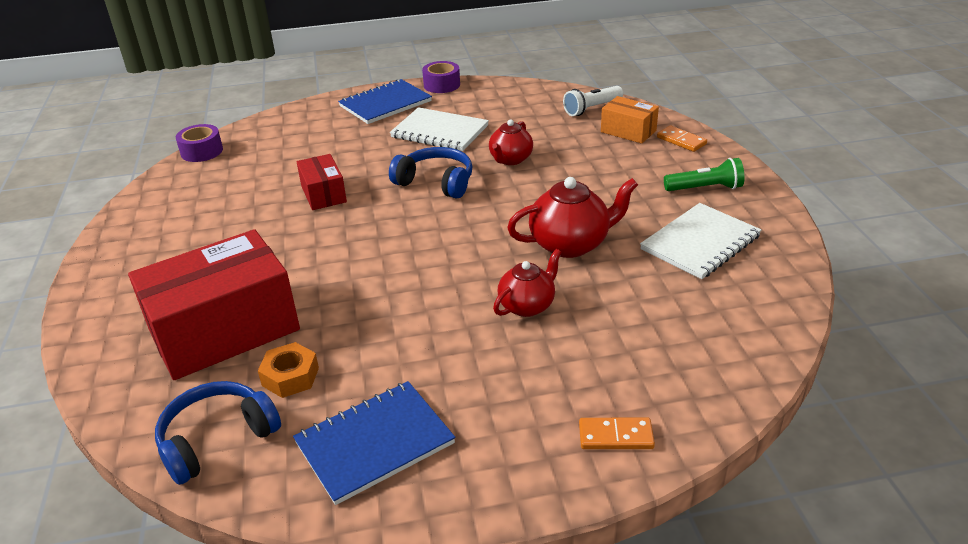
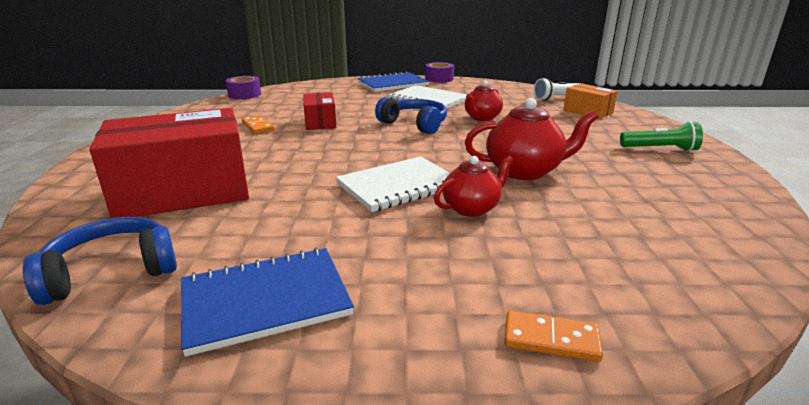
camera: 10 degrees right, 10 degrees down
orange nut [258,342,319,398] -> none
white notebook [640,203,761,279] -> white notebook moved to [336,156,450,212]
orange domino [657,126,707,152] -> orange domino moved to [242,115,274,134]

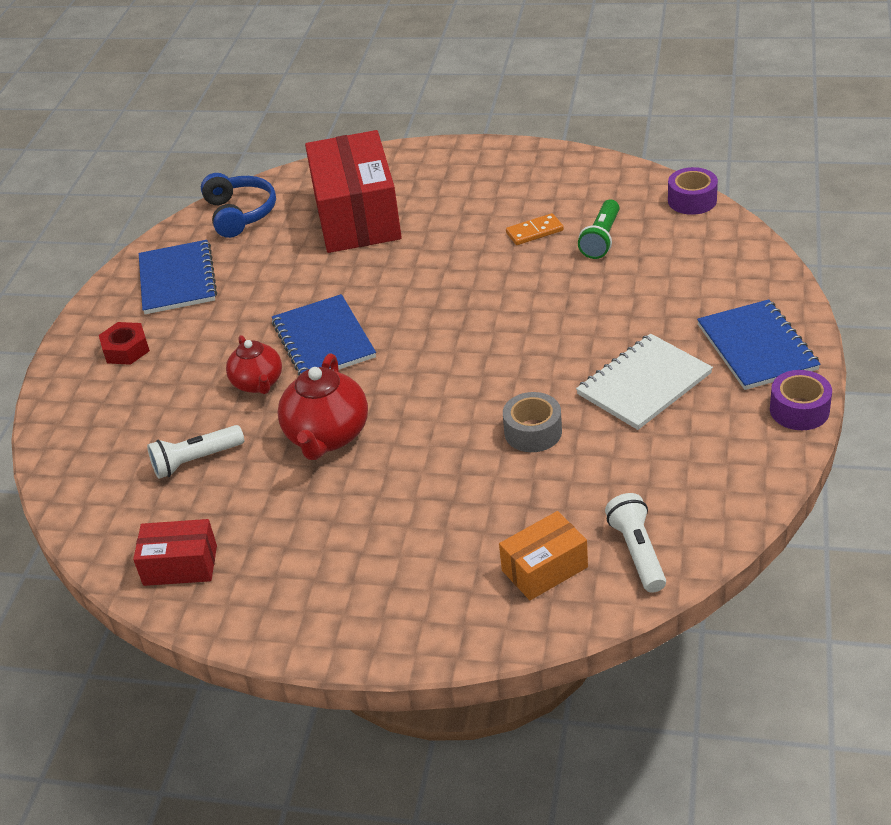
camera: 105 degrees right, 15 degrees up
red box [304,92,336,130] -> red box moved to [133,519,217,586]
white notebook [336,156,450,212] -> blue notebook [272,294,376,376]
blue headphones [375,97,447,134] -> none
red teapot [465,81,503,121] -> grey tape [503,392,562,452]
orange domino [504,311,603,362] -> none
green flashlight [620,121,703,152] -> green flashlight moved to [578,200,619,259]
none -> red nut [99,322,150,365]
none -> white flashlight [147,425,244,479]

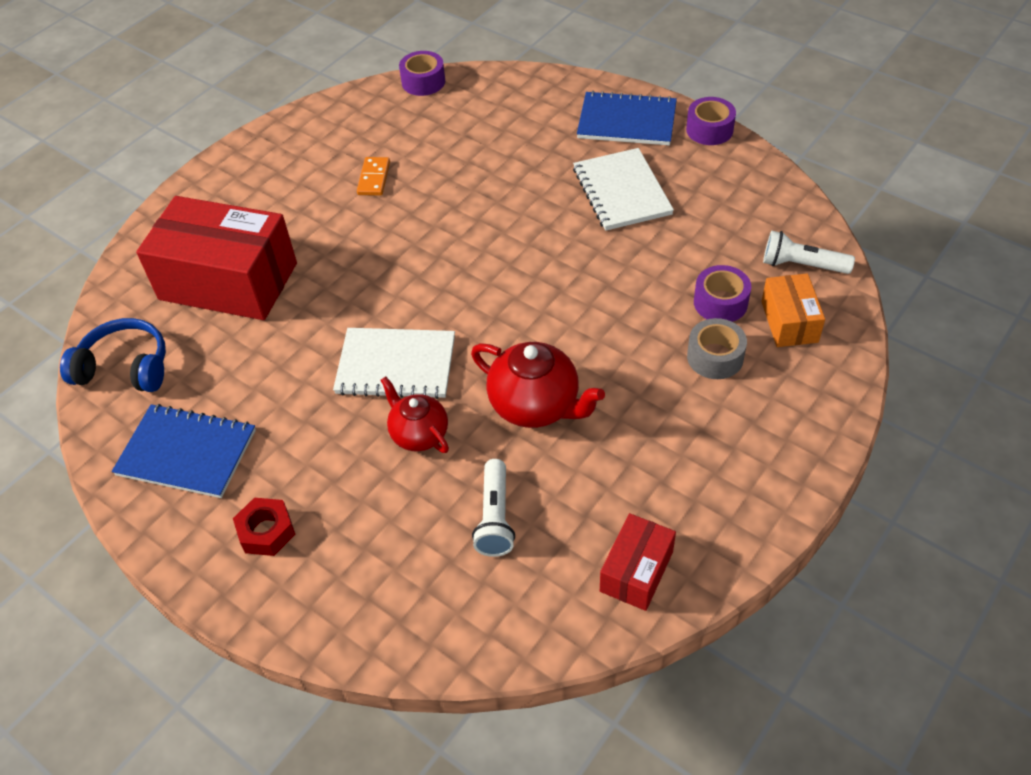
camera: 65 degrees left, 10 degrees up
red teapot [226,335,282,394] -> red teapot turned 135 degrees counterclockwise [381,376,449,453]
blue notebook [272,294,376,376] -> white notebook [333,328,455,399]
grey tape [503,392,562,452] -> grey tape moved to [687,318,747,379]
green flashlight [578,200,619,259] -> none
none -> purple tape [694,265,751,322]

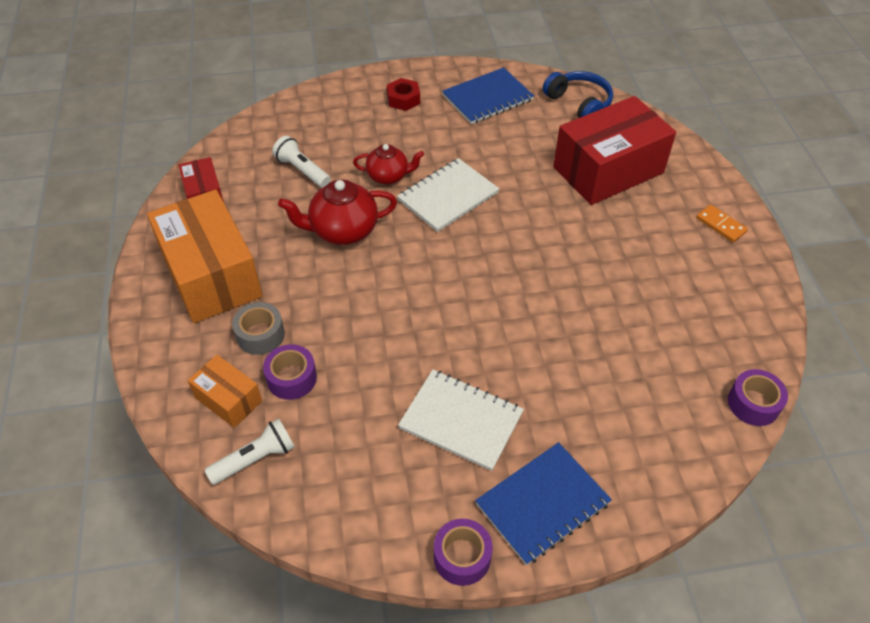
camera: 130 degrees right, 0 degrees up
blue headphones [60,318,166,392] -> blue headphones turned 90 degrees counterclockwise [543,71,613,118]
orange domino [357,157,390,196] -> orange domino moved to [696,204,748,243]
none -> orange box [147,189,263,323]

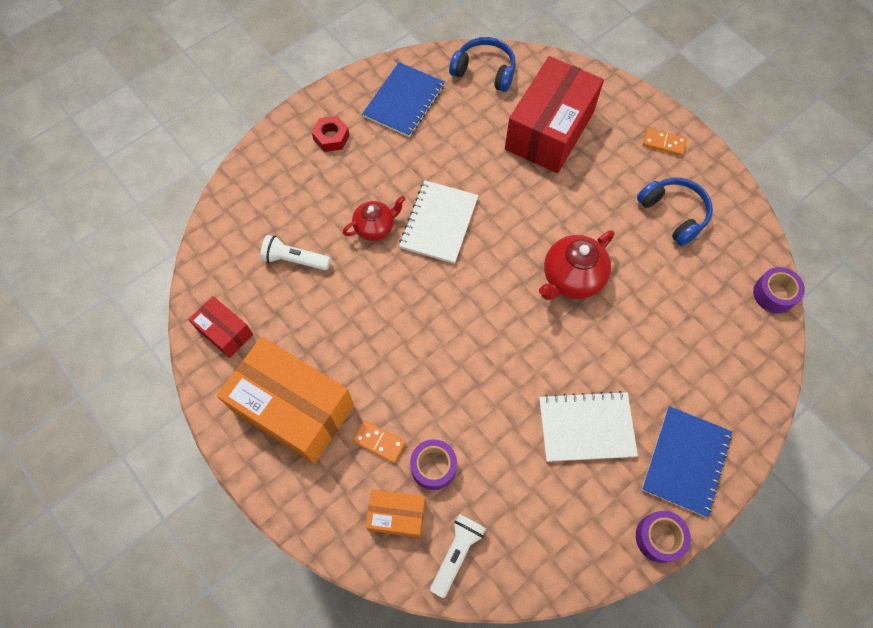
camera: 30 degrees left, 15 degrees up
grey tape [232,302,285,355] -> orange domino [352,420,406,463]
red teapot [278,180,397,245] -> red teapot moved to [539,230,614,300]
none -> blue headphones [637,177,713,246]

